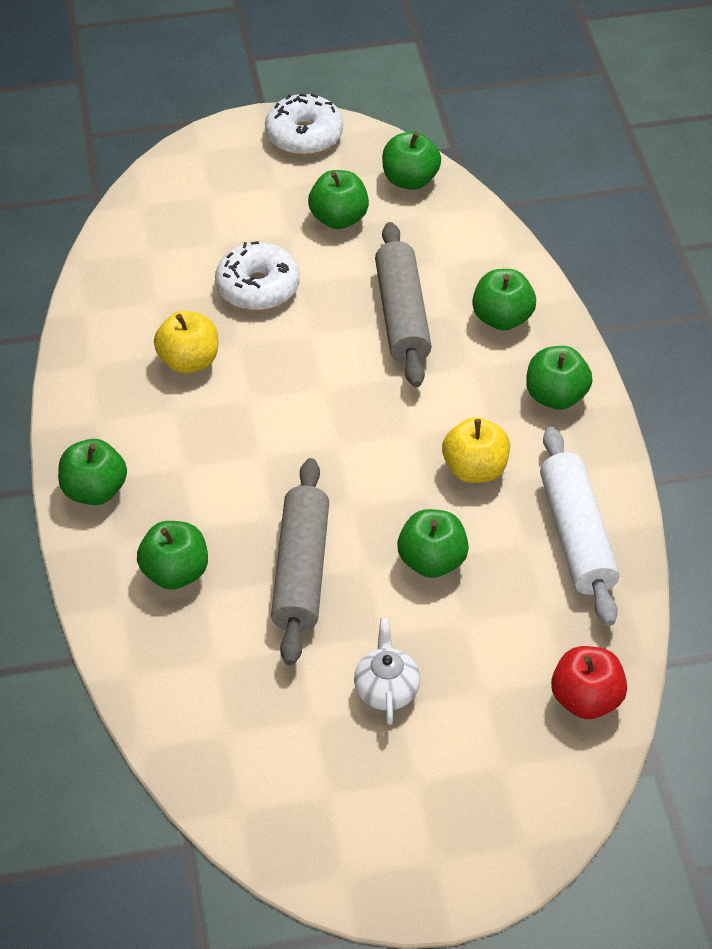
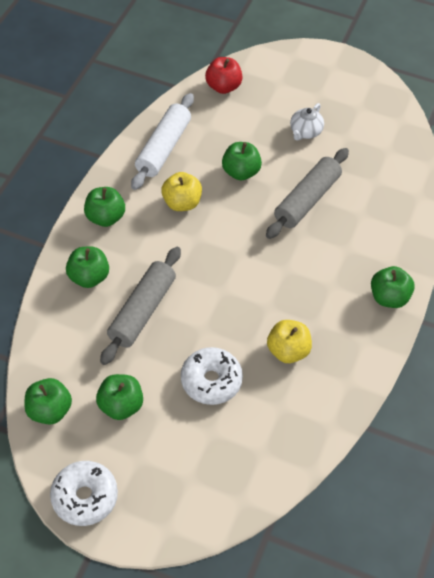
camera: 150 degrees left, 5 degrees up
green apple [137,521,208,590] -> none

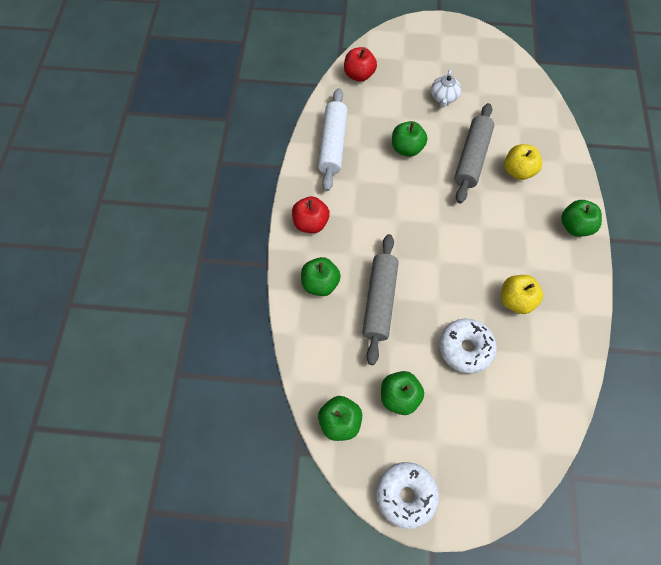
camera: 15 degrees left, 10 degrees up
green apple [84,187,125,227] -> red apple [292,196,330,233]
yellow apple [161,172,202,211] -> yellow apple moved to [504,144,542,180]

